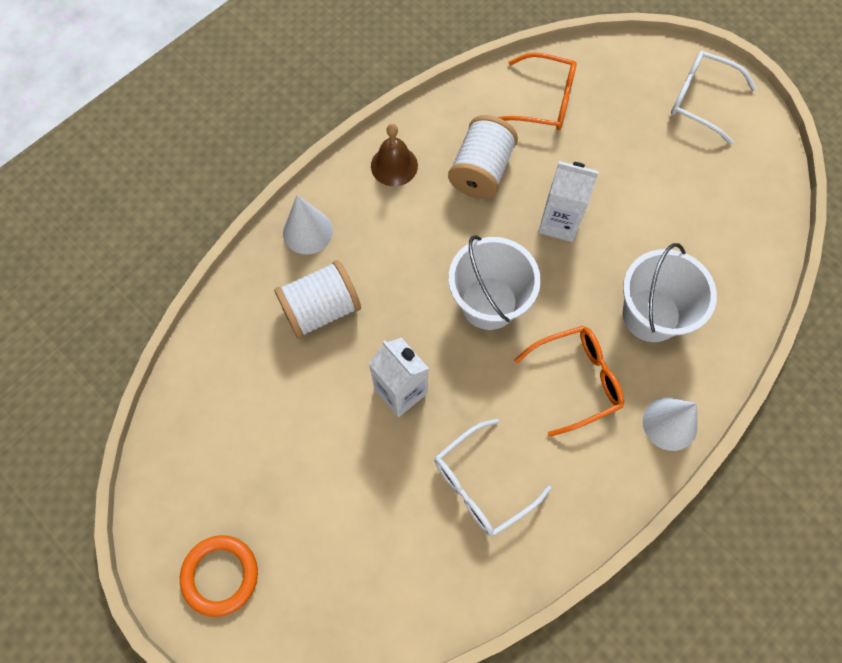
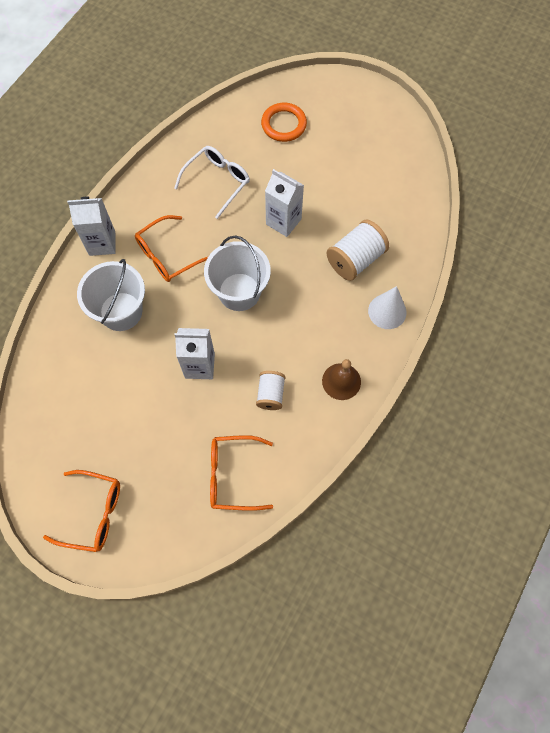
camera: 165 degrees right, 0 degrees up
orange ring [180,535,258,617] -> orange ring moved to [261,103,307,142]
white spool [448,115,518,199] -> white spool [256,371,285,410], size x0.62
white cone [643,397,698,451] -> white carton [67,197,116,256]
white glasses [671,51,757,144] -> orange glasses [43,470,120,552]

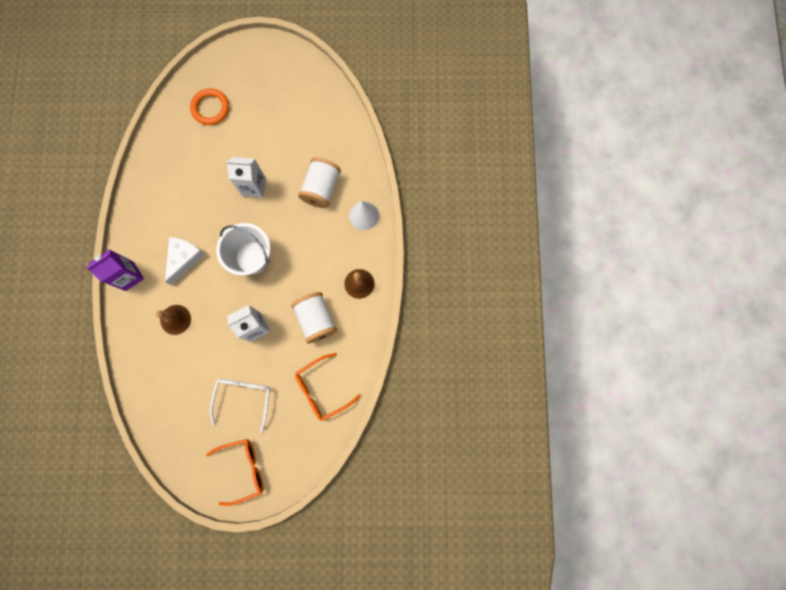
camera: 30 degrees left, 10 degrees up
white carton [67,197,116,256] -> purple carton [86,250,144,291]
white bucket [77,259,145,331] -> brown bell [156,305,191,335]
orange glasses [135,215,209,282] -> white cheese [165,237,205,285]
white glasses [174,146,250,219] -> white glasses moved to [210,379,270,433]
white spool [256,371,285,410] -> white spool [291,292,337,343], size x1.61

